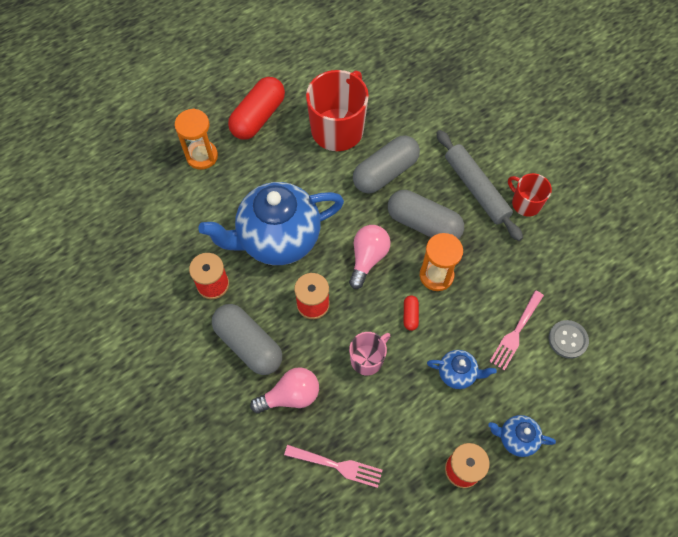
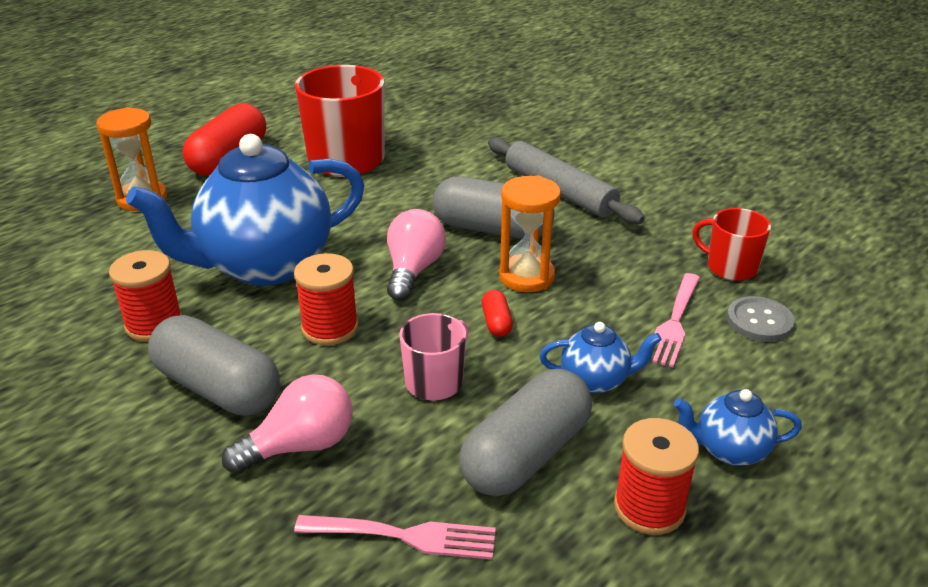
camera: 10 degrees left, 30 degrees down
grey capsule [353,135,420,194] -> grey capsule moved to [459,369,592,497]
red mug [508,173,552,217] -> red mug moved to [692,208,771,281]

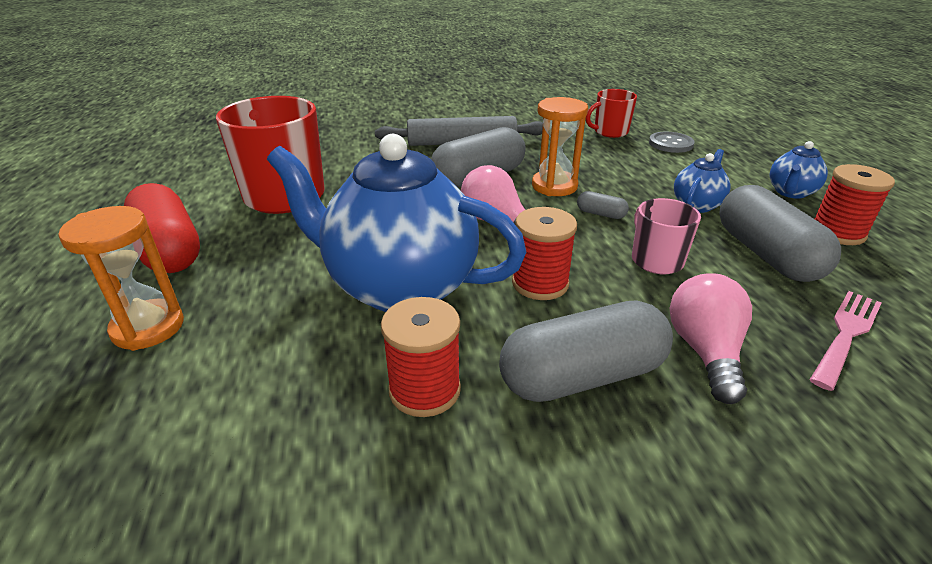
camera: 55 degrees left, 0 degrees up
blue teapot [126,134,365,286] -> blue teapot turned 105 degrees clockwise [267,134,526,312]
red capsule [482,290,513,337] -> grey capsule [577,191,629,219]
pink fork [652,273,700,367] -> none

